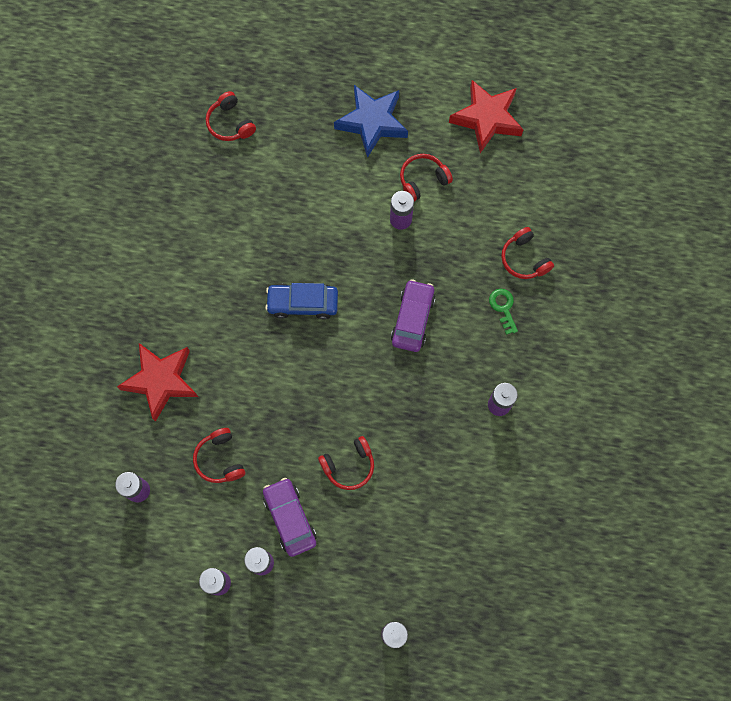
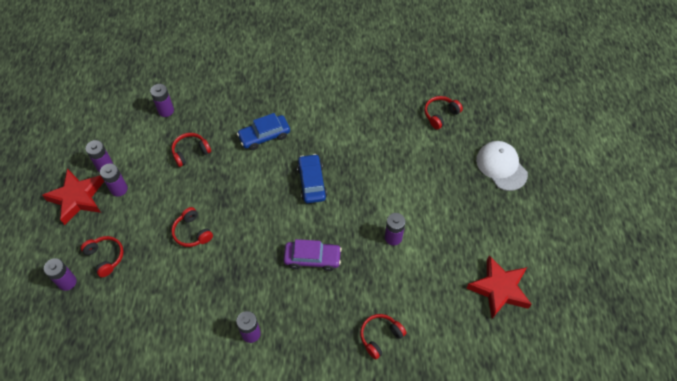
camera: 80 degrees right, 15 degrees down
red star [117,343,198,422] -> red star moved to [42,169,104,225]
purple car [263,478,317,557] -> none
blue star [334,85,408,158] -> none
red headphones [400,154,453,202] -> red headphones moved to [81,236,124,277]
green key [489,289,518,335] -> none
none -> blue car [237,113,290,150]
none -> white cap [476,141,528,191]

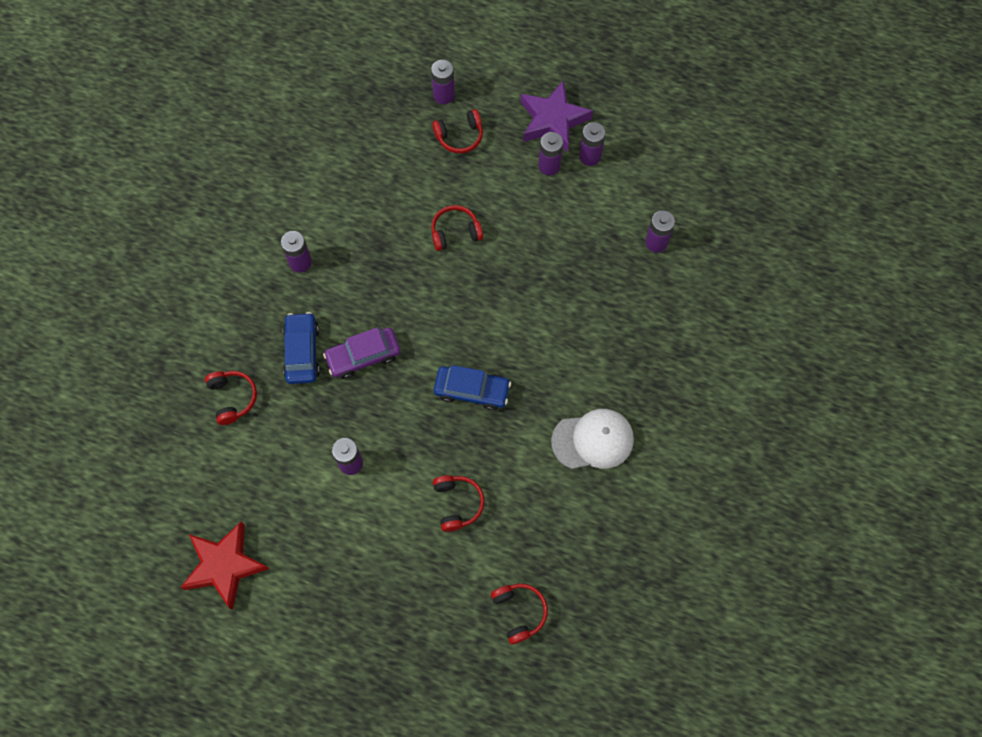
camera: 110 degrees right, 10 degrees up
red star [42,169,104,225] -> purple star [521,81,593,152]
red headphones [172,133,211,167] -> red headphones moved to [433,475,485,532]
blue car [237,113,290,150] -> blue car moved to [283,312,320,384]
purple car [284,239,342,271] -> purple car turned 45 degrees clockwise [323,327,400,379]
white cap [476,141,528,191] -> white cap moved to [551,409,634,469]

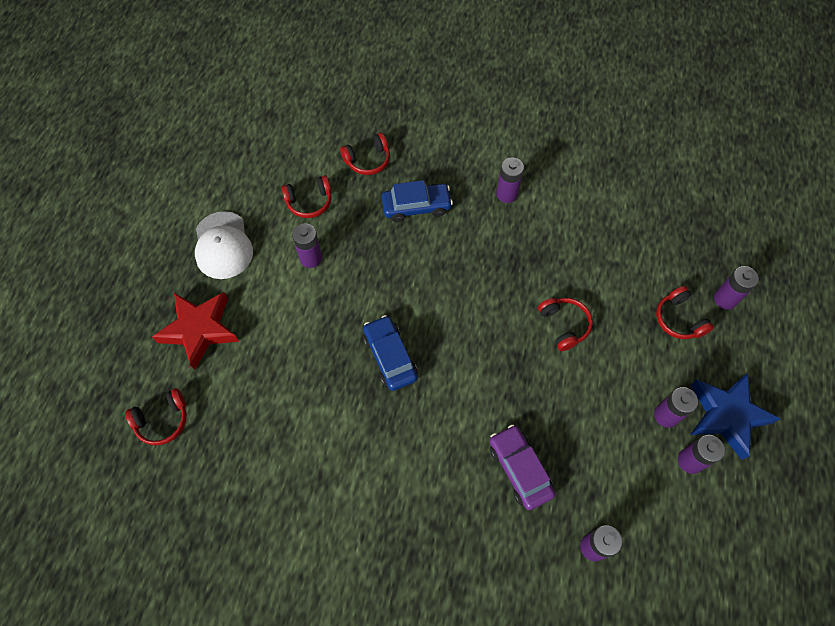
camera: 85 degrees right, 5 degrees down
red star [180,521,269,610] -> red star moved to [152,292,239,370]
purple car [323,327,400,379] -> purple car moved to [490,425,555,510]
red headphones [433,475,485,532] -> red headphones moved to [281,175,332,218]
blue car [434,365,511,411] -> blue car turned 150 degrees clockwise [363,315,418,391]
purple star [521,81,593,152] -> blue star [690,373,781,460]
white cap [551,409,634,469] -> white cap moved to [195,211,253,279]

